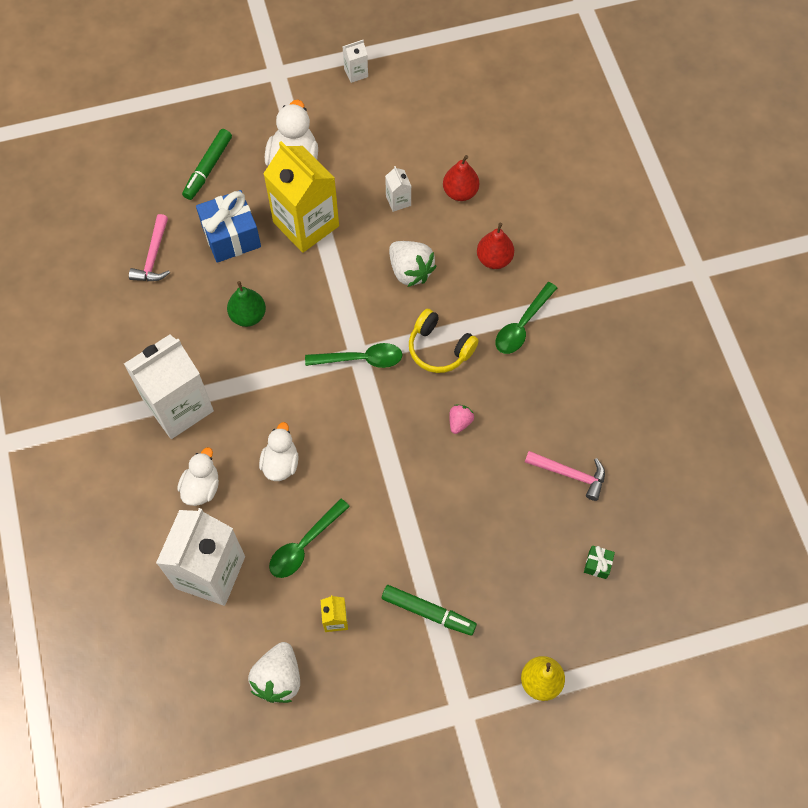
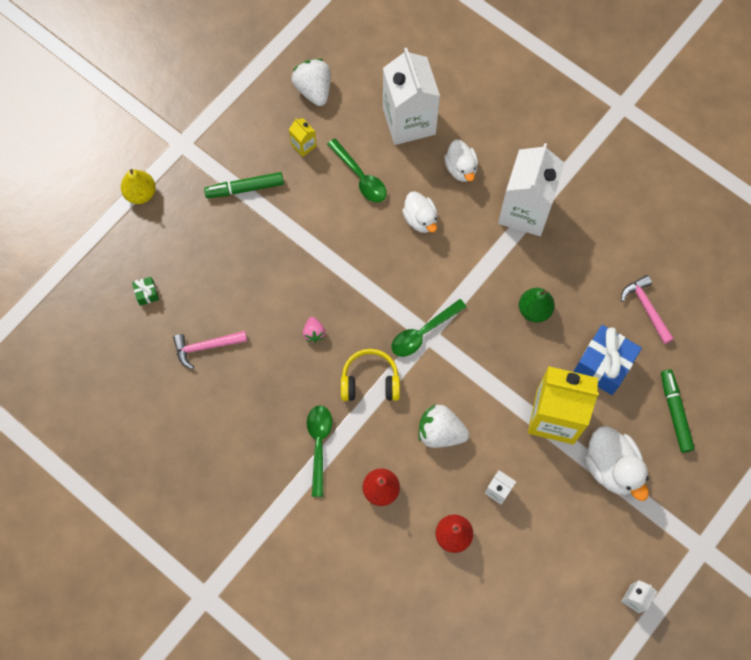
camera: 145 degrees right, 5 degrees up
green spoon [269,498,350,578] -> green spoon turned 135 degrees clockwise [327,138,387,203]

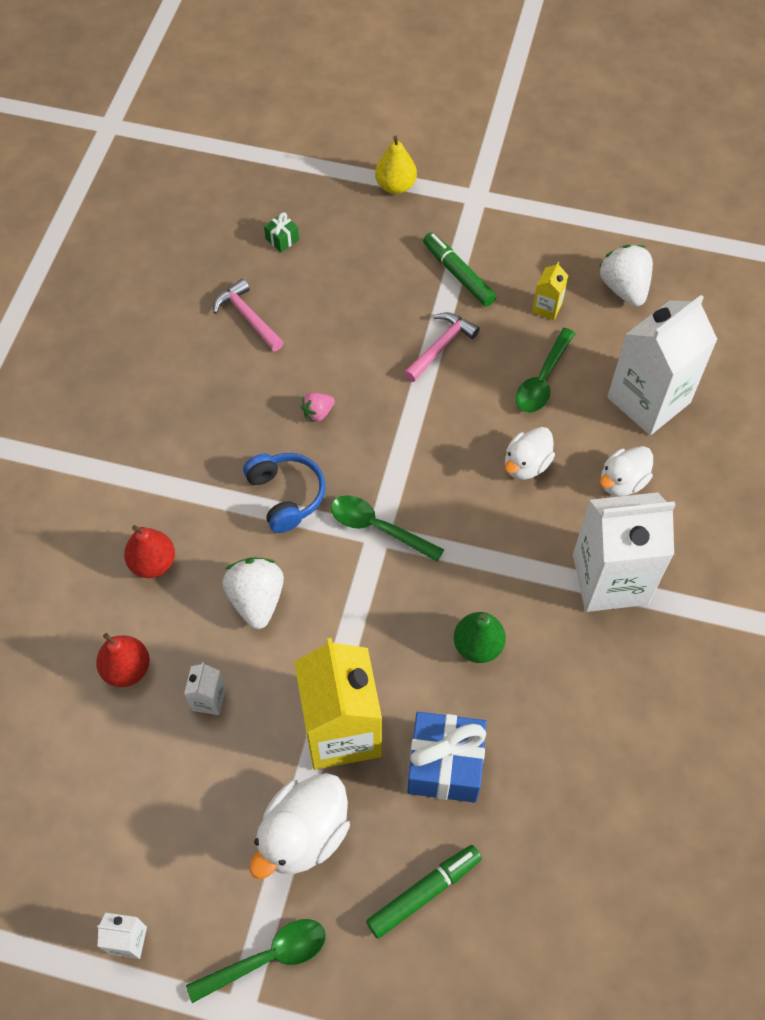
camera: 65 degrees right, 10 degrees down
white strawberry [292,59,331,106] -> white strawberry turned 60 degrees counterclockwise [599,245,653,306]
green spoon [307,405,332,497] -> green spoon moved to [186,919,326,1003]
yellow headphones [341,349,400,401] -> blue headphones [243,453,325,533]
pink hammer [621,275,674,344] -> pink hammer moved to [404,312,480,382]

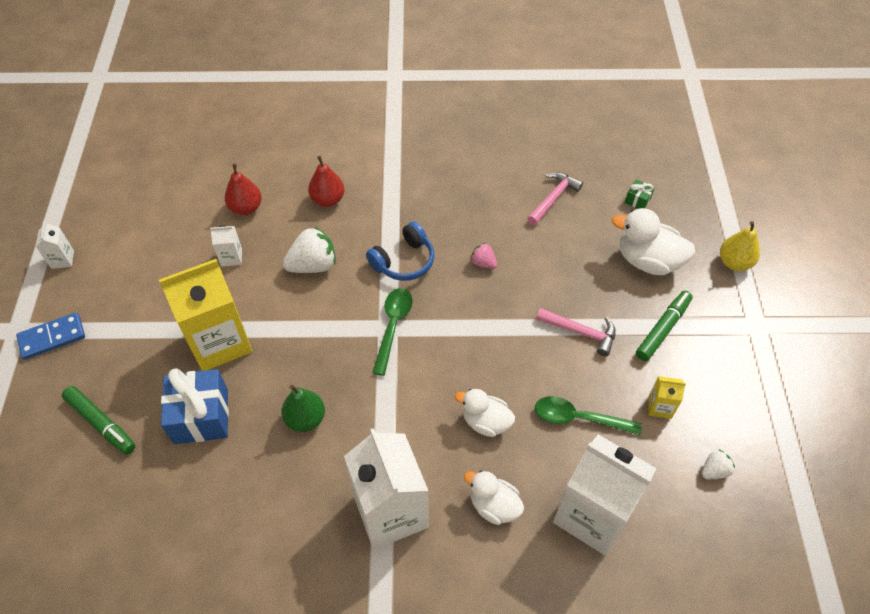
camera: 75 degrees right, 5 degrees down
green spoon [186,919,326,1003] -> blue domino [16,312,85,360]
white duck [249,773,350,879] -> white duck moved to [612,208,696,275]
white strawberry [599,245,653,306] -> white strawberry [702,449,735,479], size x0.54

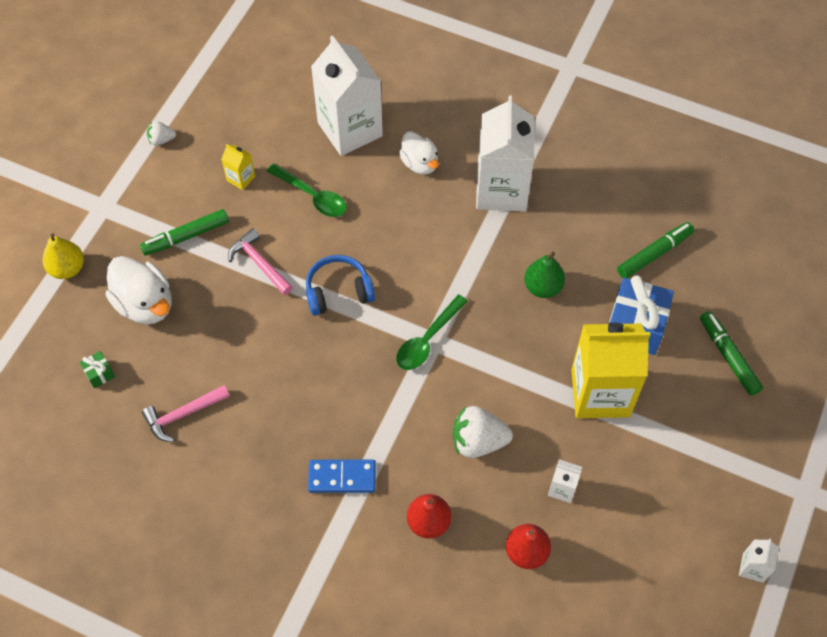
camera: 155 degrees left, 5 degrees up
blue domino [16,312,85,360] -> blue domino moved to [308,459,376,493]
blue headphones [366,222,434,281] -> blue headphones moved to [306,255,375,316]
white duck [455,389,515,437] -> none
pink strawberry [470,242,497,269] -> none
white strawberry [702,449,735,479] -> white strawberry moved to [147,121,176,146]
none -> green marker [617,222,694,278]

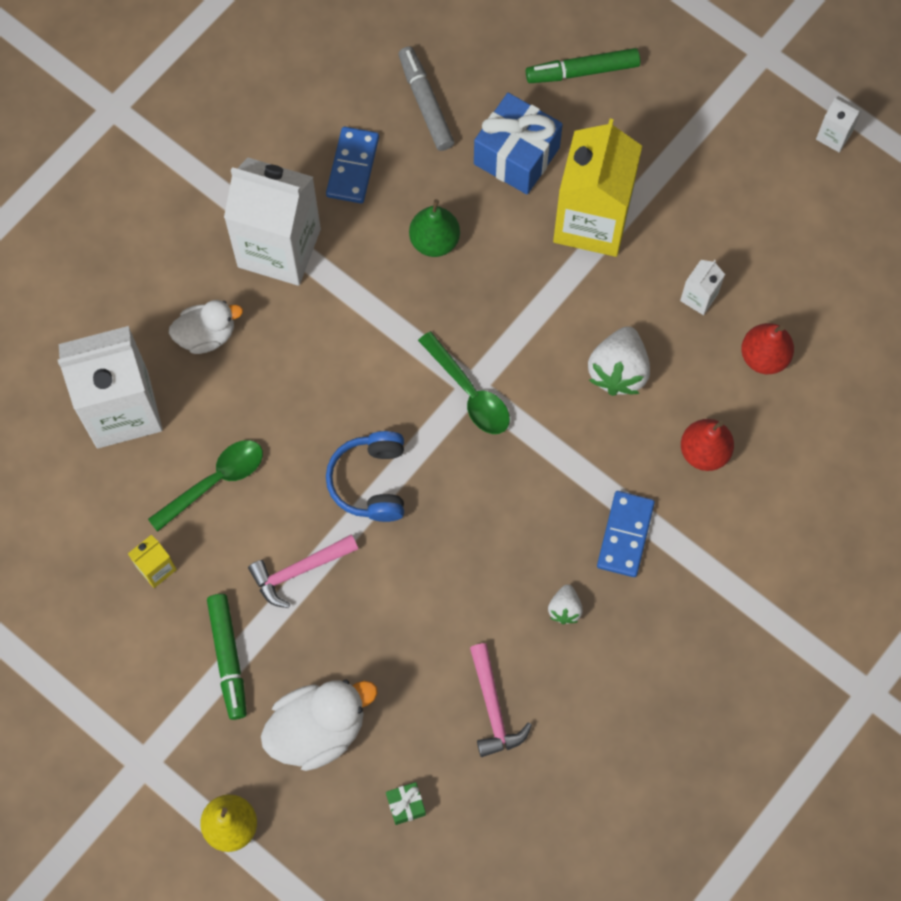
camera: 75 degrees left, 10 degrees up
white strawberry [147,121,176,146] -> white strawberry moved to [548,584,583,624]
green marker [617,222,694,278] -> grey marker [398,47,454,151]
none -> blue domino [326,127,379,203]

